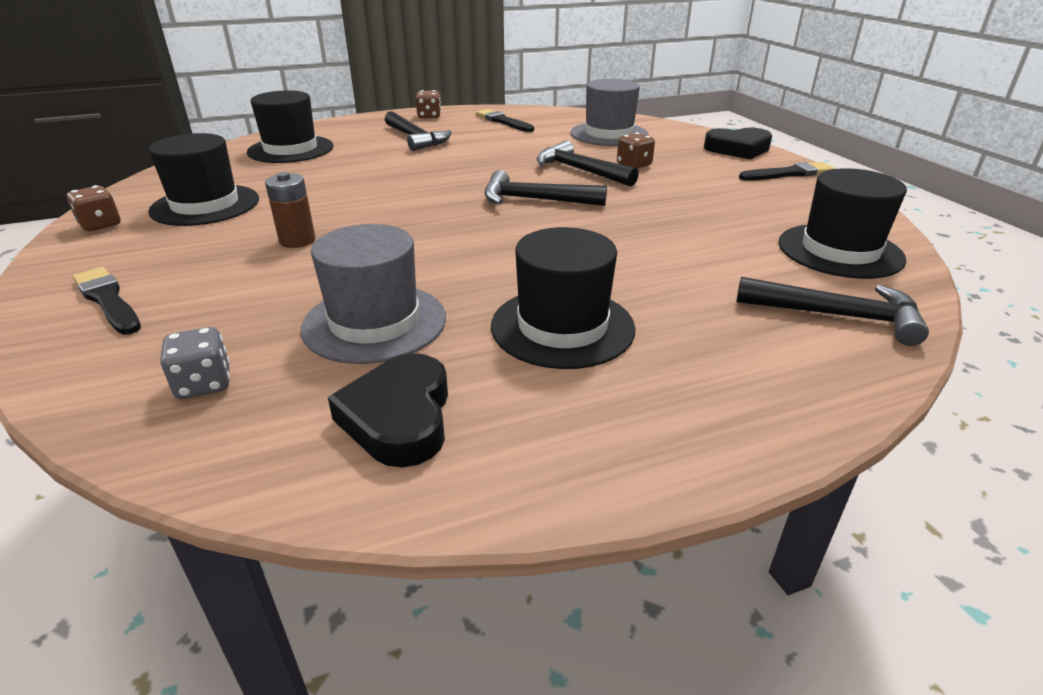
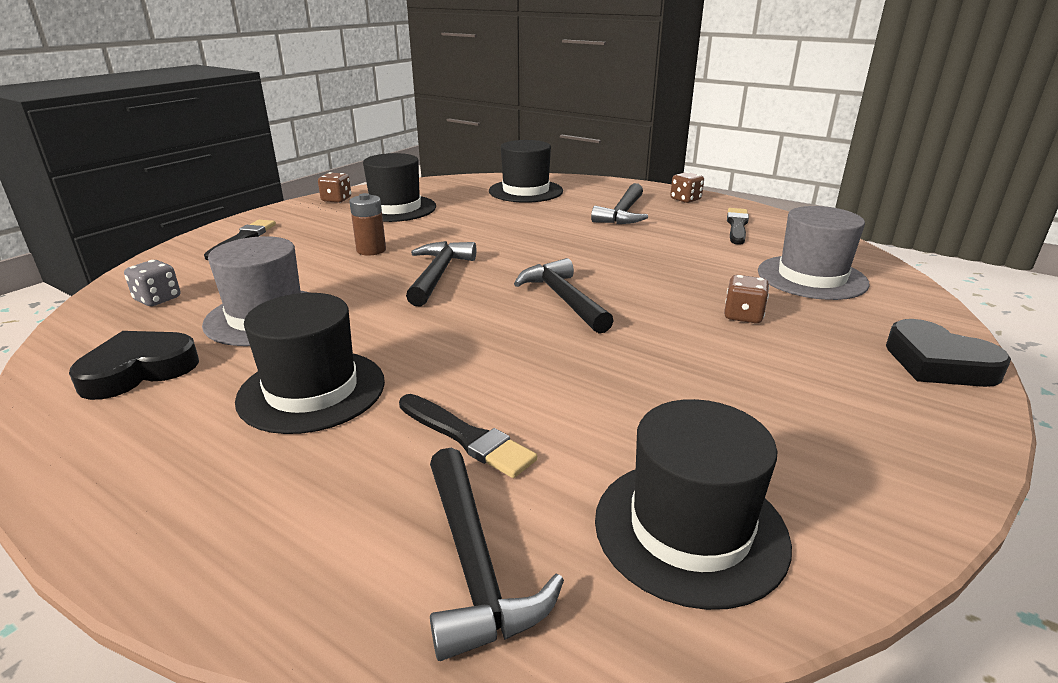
camera: 55 degrees right, 5 degrees down
black hammer [537,140,639,187] -> black hammer moved to [406,241,476,307]
black brush [739,162,835,181] -> black brush moved to [399,394,537,478]

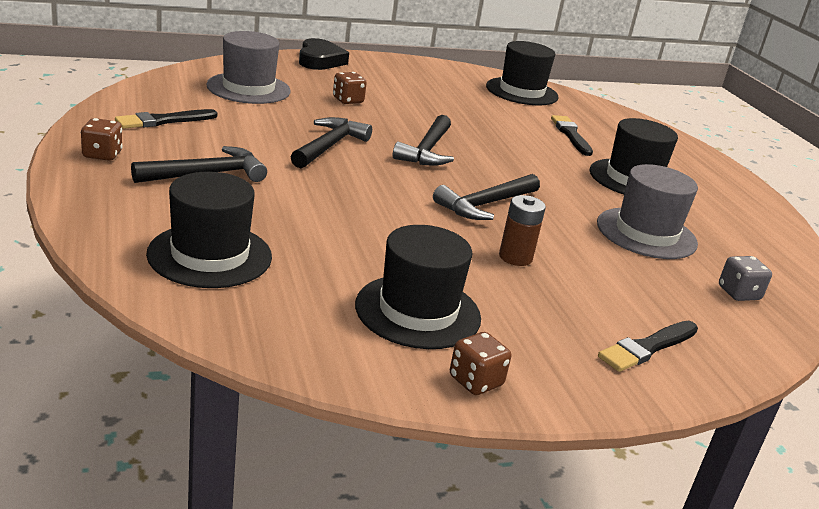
camera: 145 degrees left, 0 degrees up
black heart [69,331,199,400] -> none
black hammer [430,448,564,661] -> black hammer moved to [291,117,372,168]

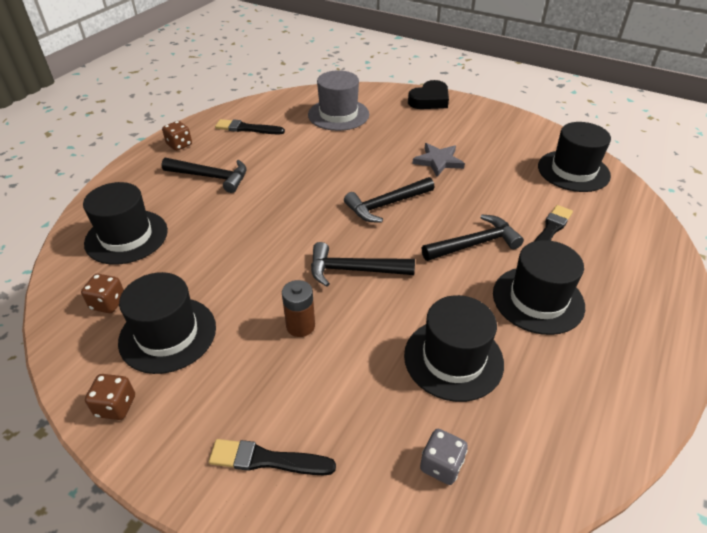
camera: 50 degrees right, 15 degrees up
black hammer [291,117,372,168] -> black hammer moved to [422,214,524,261]
brown dice [333,72,367,104] -> brown dice moved to [81,274,124,313]
grey hat [597,164,698,259] -> black hat [404,295,504,402]
none -> grey star [412,143,465,177]

